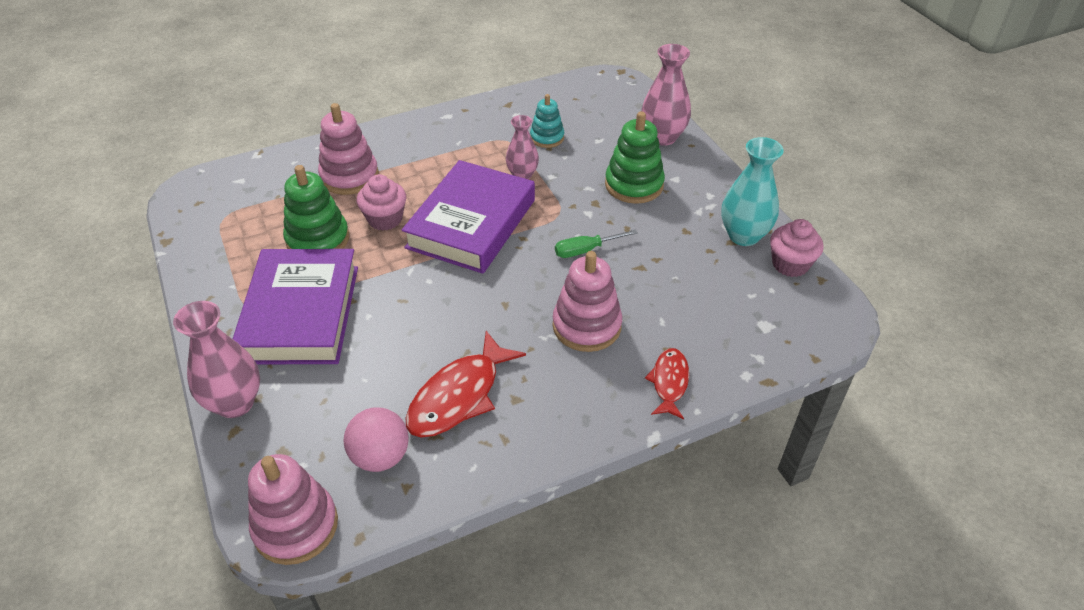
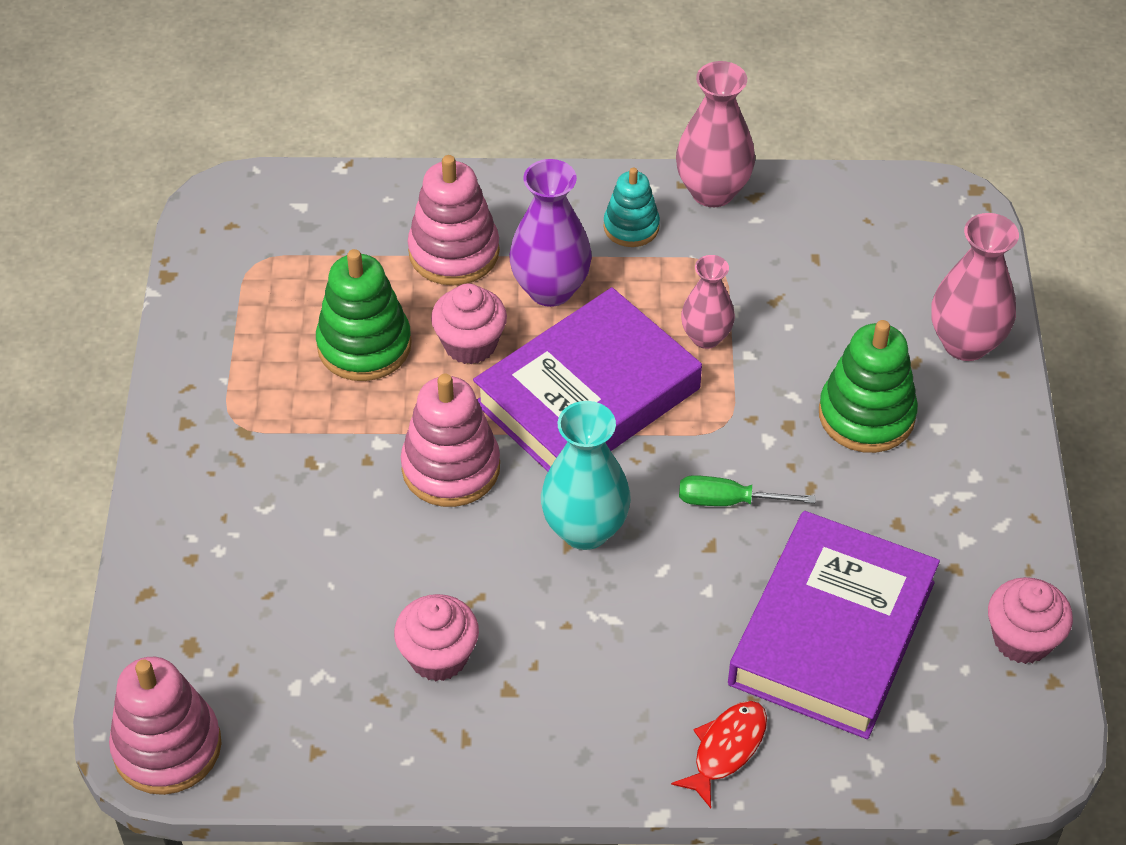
camera: 25 degrees right, 5 degrees up
pink vase [173,301,260,418] -> pink vase moved to [676,61,755,207]
purple book [233,249,358,364] -> purple book moved to [728,511,940,739]
pink ball [344,408,409,472] -> none
red fish [406,331,526,437] -> pink cupcake [394,594,479,681]
turquoise stacking toy [530,94,564,148] -> turquoise stacking toy moved to [603,167,660,247]
pink stacking toy [552,251,622,352] -> pink stacking toy moved to [401,374,500,507]
turquoise vase [721,137,784,246] -> turquoise vase moved to [541,401,631,550]
none -> purple vase [509,159,592,307]

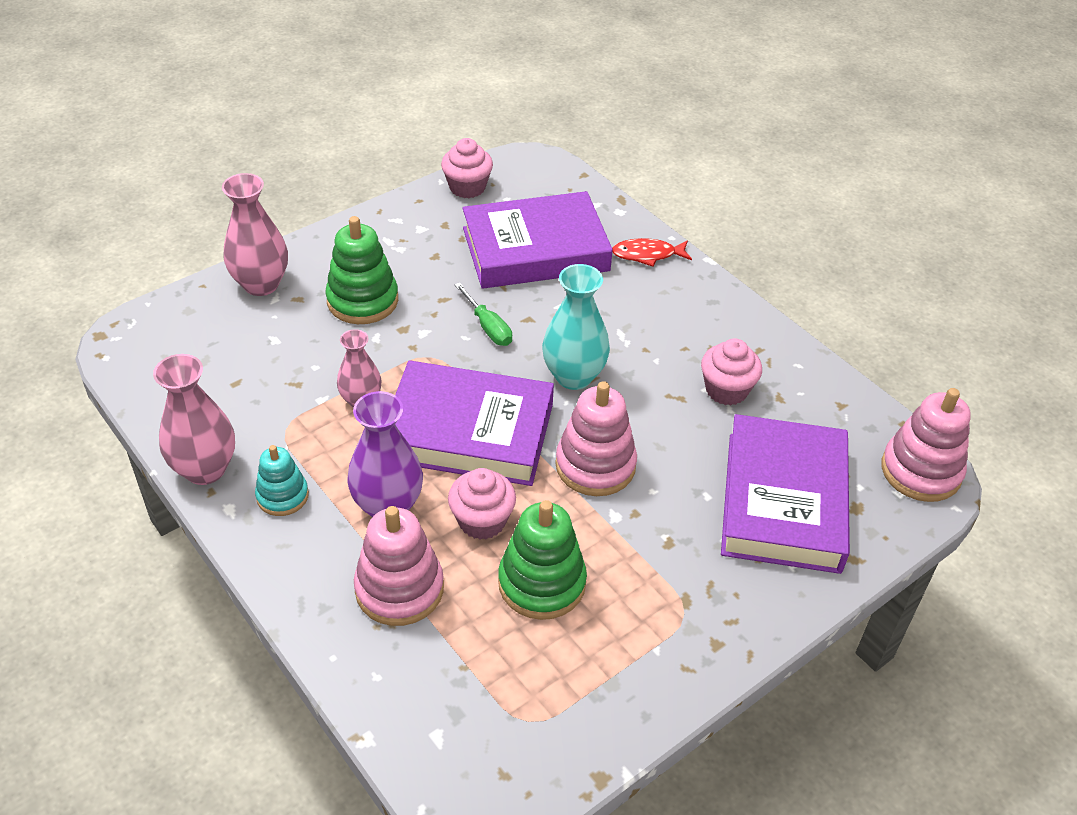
camera: 130 degrees left, 5 degrees down
none -> purple book [721,414,850,574]

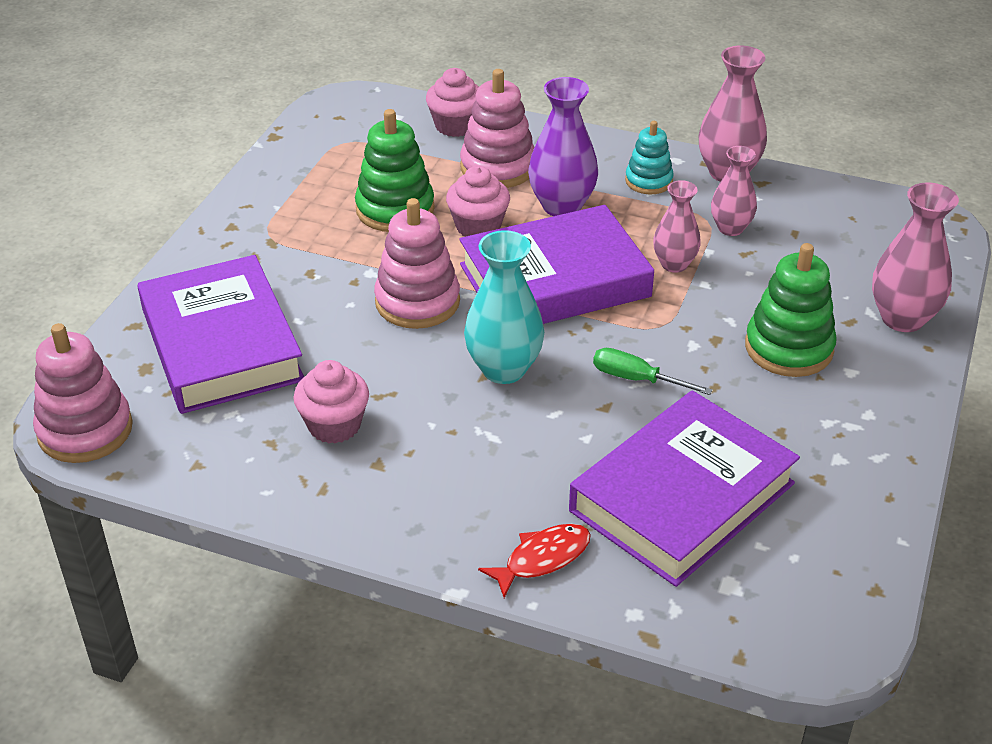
camera: 150 degrees right, 5 degrees down
pink cupcake [441,138,493,198] -> pink cupcake moved to [426,68,479,137]
none -> pink vase [711,146,757,236]

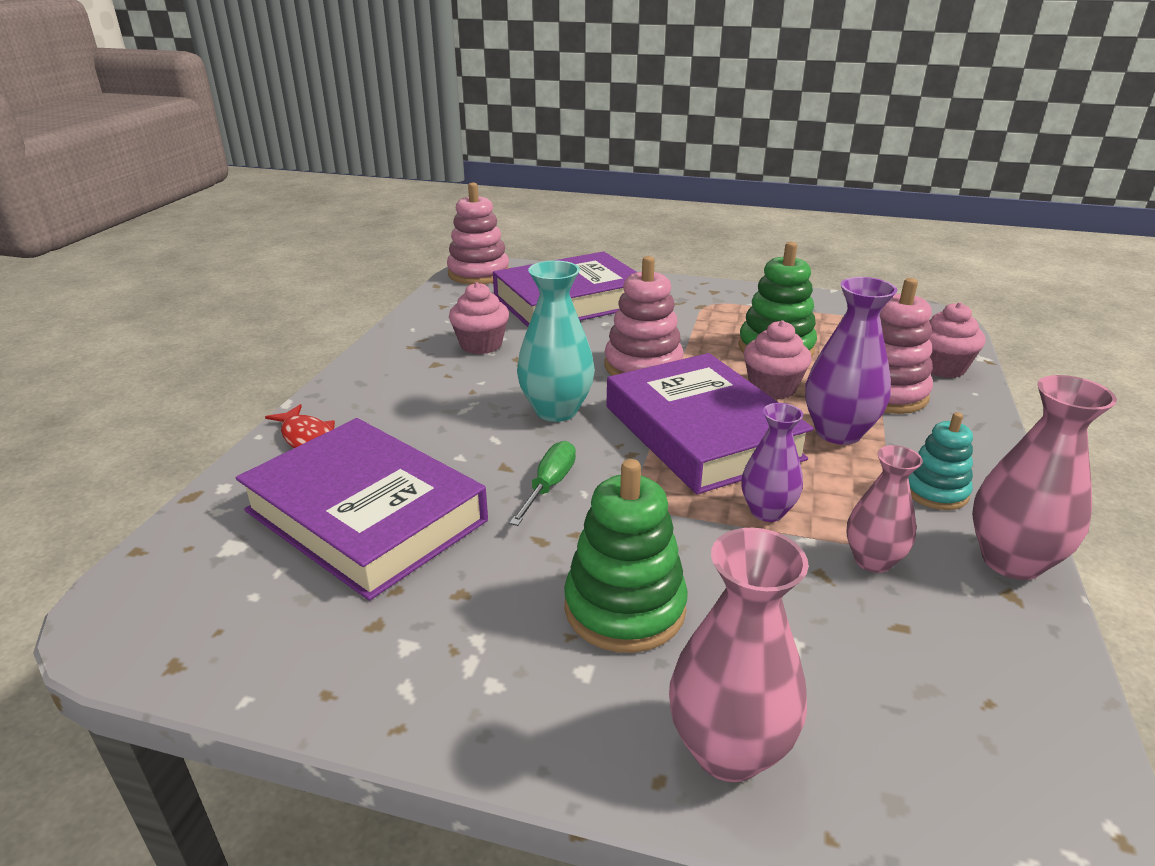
camera: 85 degrees right, 10 degrees down
pink vase [653,180,701,273] -> purple vase [741,403,803,522]

